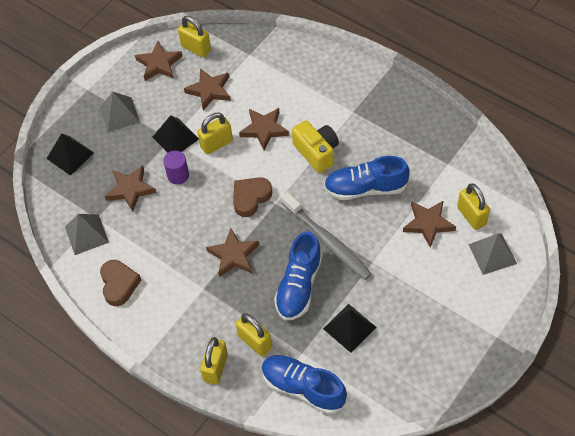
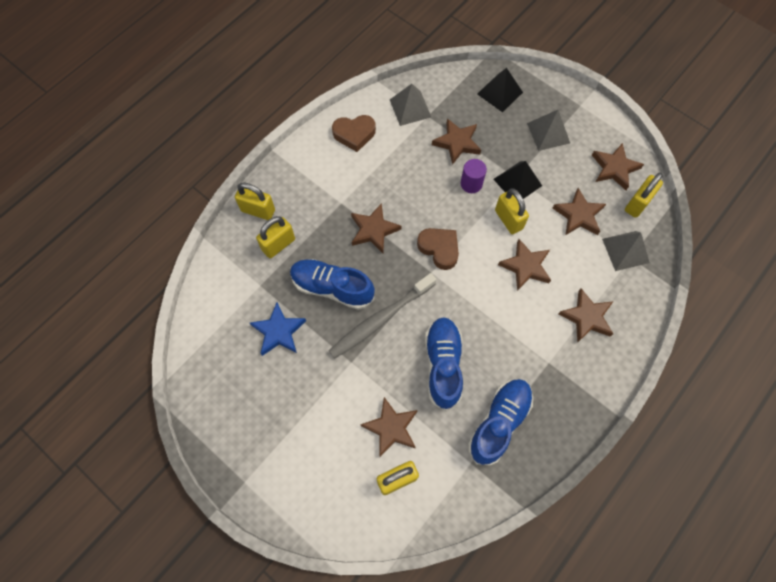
camera: 90 degrees right, 10 degrees up
blue shoe [262,355,347,414] -> blue shoe moved to [468,379,533,465]
yellow camera [292,120,339,173] -> none
black pyramid [323,304,377,353] -> blue star [250,302,306,356]
grey pyramid [468,233,517,275] -> grey pyramid moved to [602,231,650,271]
none -> brown star [558,288,614,343]

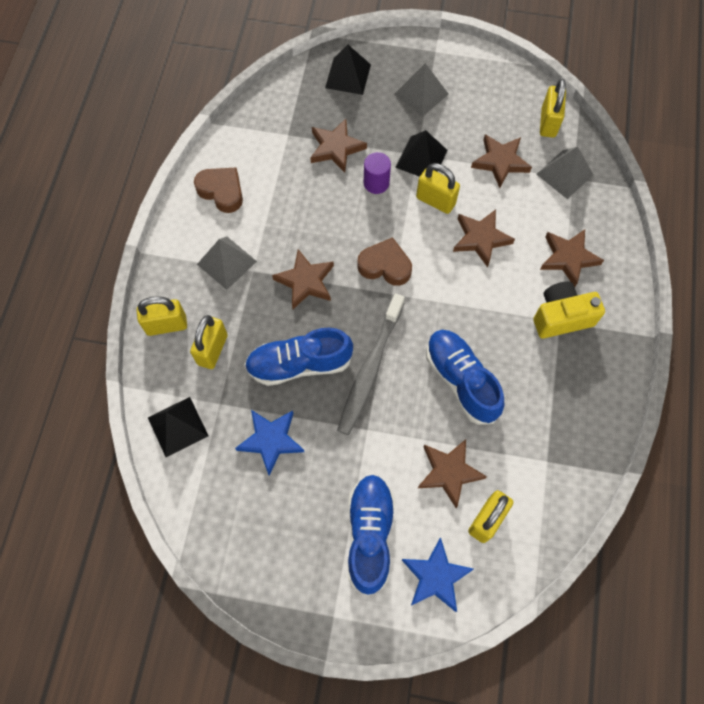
camera: 30 degrees left, 0 degrees up
brown heart [332,115,376,152] -> brown heart turned 105 degrees counterclockwise [194,168,243,213]
grey pyramid [390,84,431,126] -> grey pyramid moved to [197,237,257,290]
blue shoe [468,379,533,465] -> blue shoe moved to [348,474,395,596]
brown star [592,143,644,190] -> none
none -> black pyramid [148,397,208,457]
none -> blue star [402,537,474,612]
none -> yellow camera [533,281,605,339]

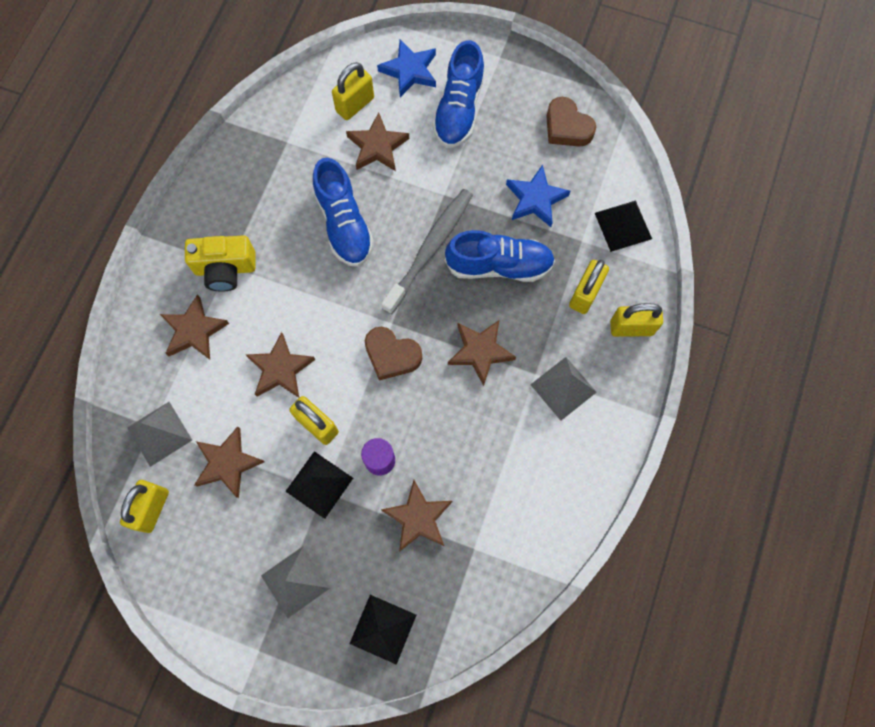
camera: 170 degrees left, 5 degrees up
brown heart [194,168,243,213] -> brown heart moved to [546,97,596,147]

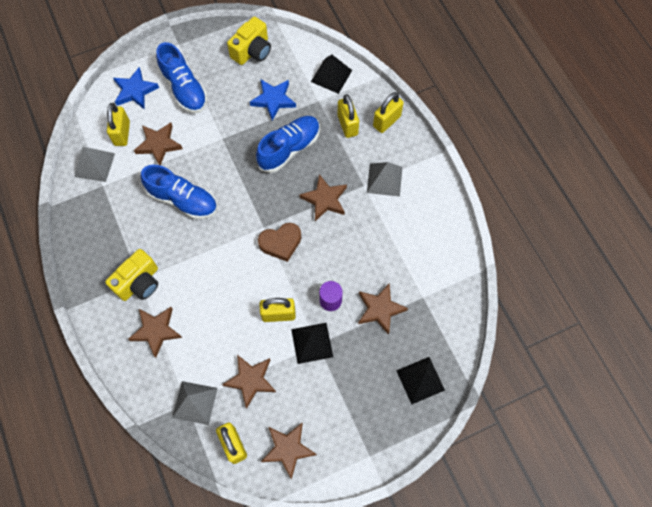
camera: 45 degrees left, 5 degrees down
brown star [245,332,315,398] -> brown star moved to [261,423,317,479]
grey pyramid [261,546,330,618] -> grey pyramid moved to [74,147,115,182]
grey toothbrush [381,189,473,314] -> none
brown heart [546,97,596,147] -> yellow camera [227,16,271,65]

